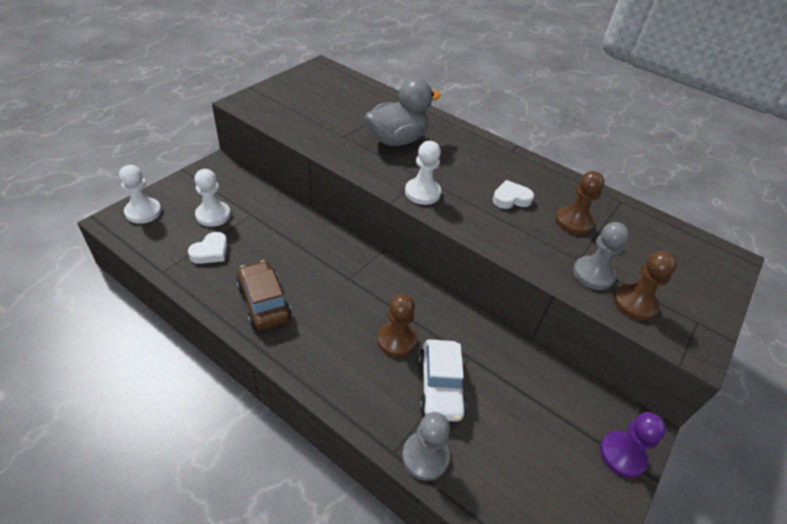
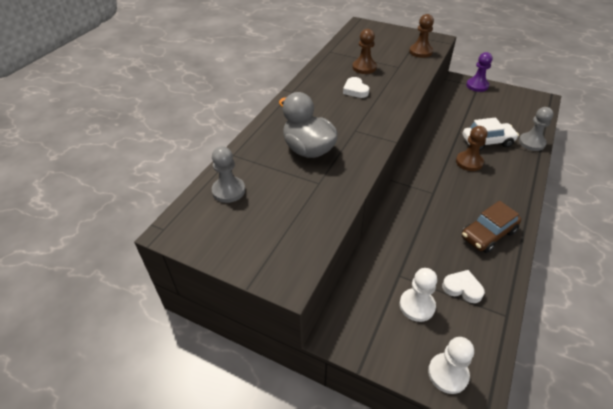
camera: 95 degrees left, 0 degrees up
white pawn [405,141,441,205] -> none
grey pawn [573,222,629,290] -> grey pawn moved to [212,146,245,203]

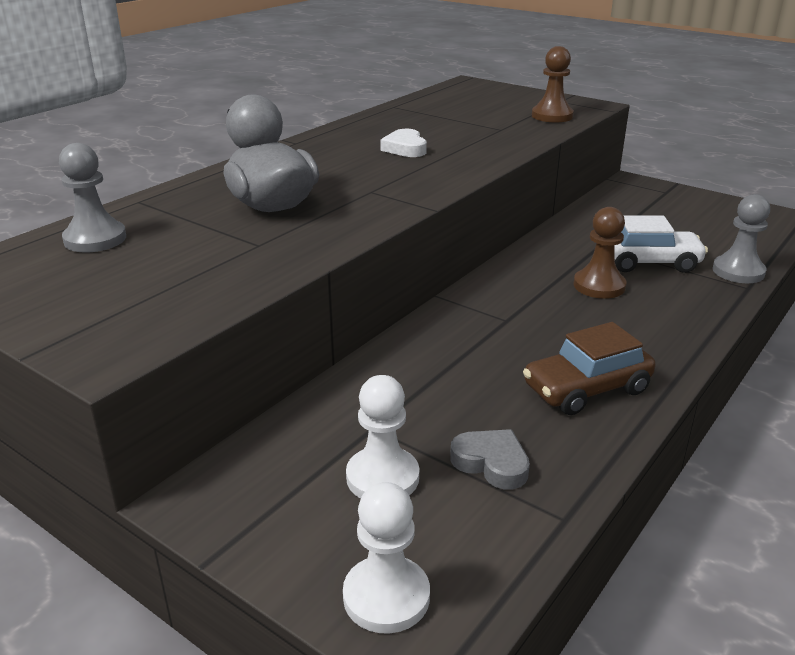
camera: 10 degrees right, 15 degrees down
brown pawn [352,29,377,74] -> none
white heart [442,270,485,303] -> grey heart [450,429,530,489]
purple pawn [466,52,493,92] -> none

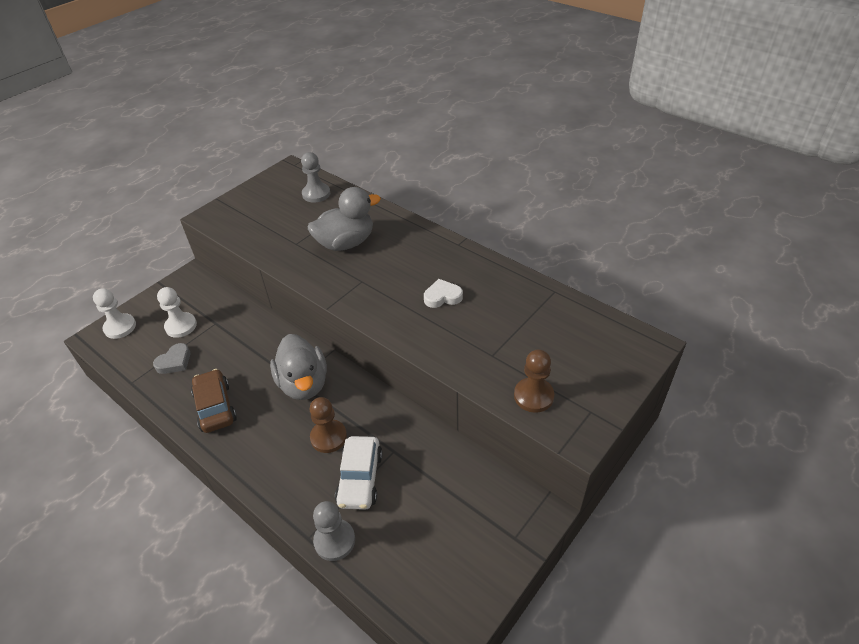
camera: 95 degrees right, 15 degrees up
none -> grey duck [270,334,327,400]

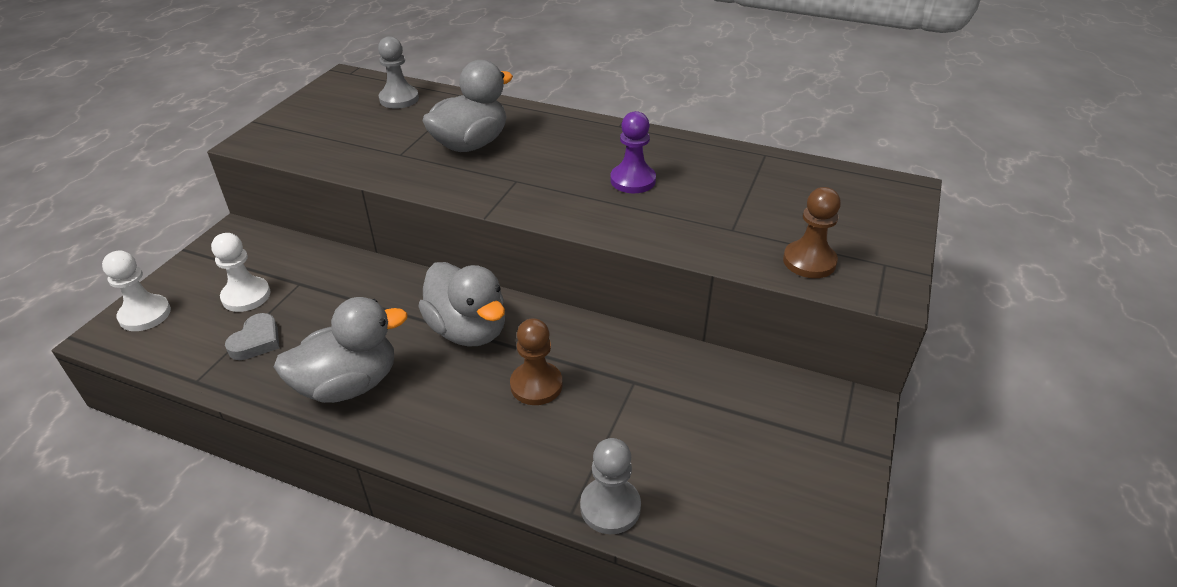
camera: 20 degrees left, 5 degrees down
brown car [191,369,237,433] -> grey duck [274,297,408,403]
white car [335,436,383,510] -> none
white heart [424,279,463,308] -> purple pawn [610,111,656,193]

